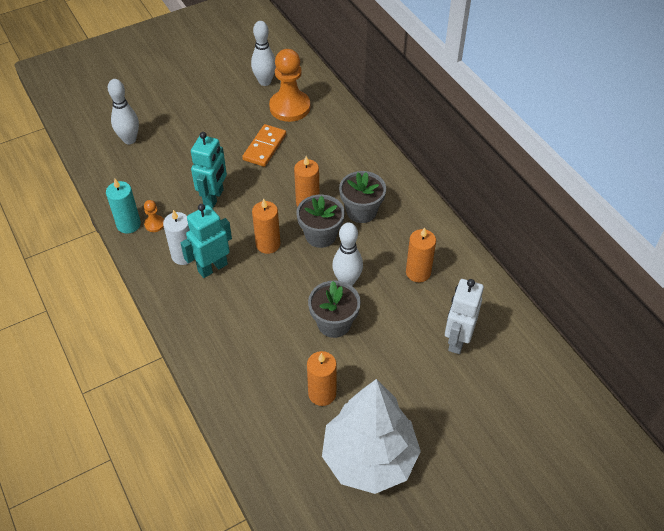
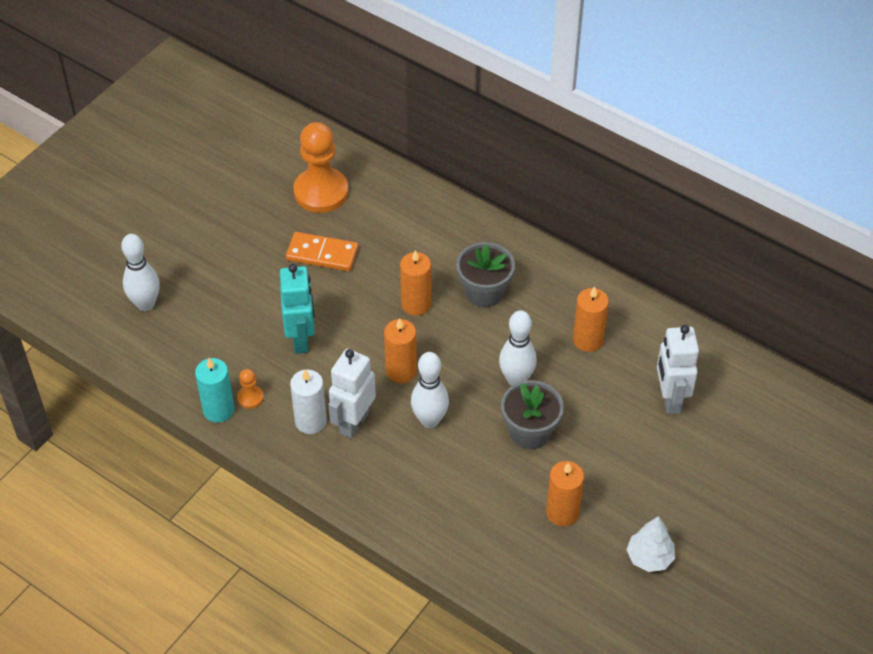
camera: 25 degrees left, 0 degrees up
turquoise robot [181,204,232,278] -> white robot [329,349,376,439]
orange domino [242,124,286,167] -> orange domino turned 75 degrees counterclockwise [286,232,358,271]
white bowling pin [251,21,276,86] -> white bowling pin moved to [411,352,449,428]
grey flower pot [296,194,345,248] -> none
white tree [322,379,421,494] -> white tree [626,516,675,572], size x0.44

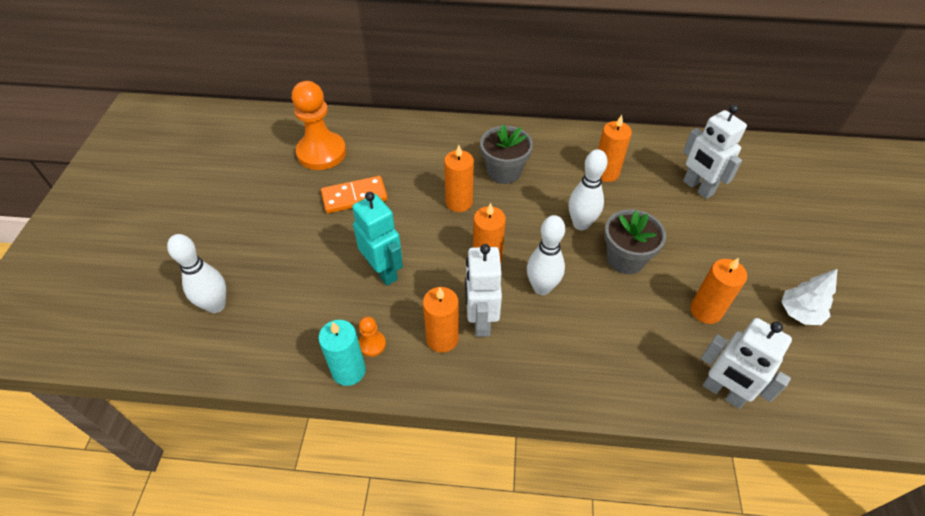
camera: 30 degrees left, 0 degrees up
white candle [290,369,327,434] -> orange candle [423,287,459,353]
none -> white robot [701,318,792,409]

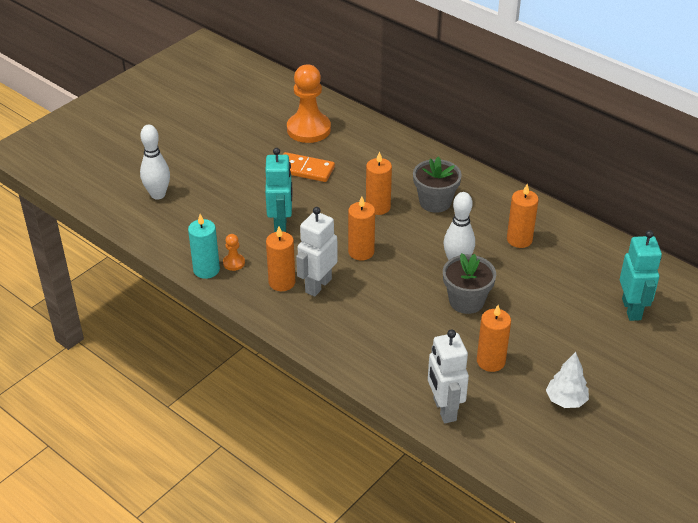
camera: 35 degrees right, 10 degrees down
white bowling pin [527,215,565,295] -> none
white robot [683,105,747,199] -> none
none -> turquoise robot [620,230,662,321]

